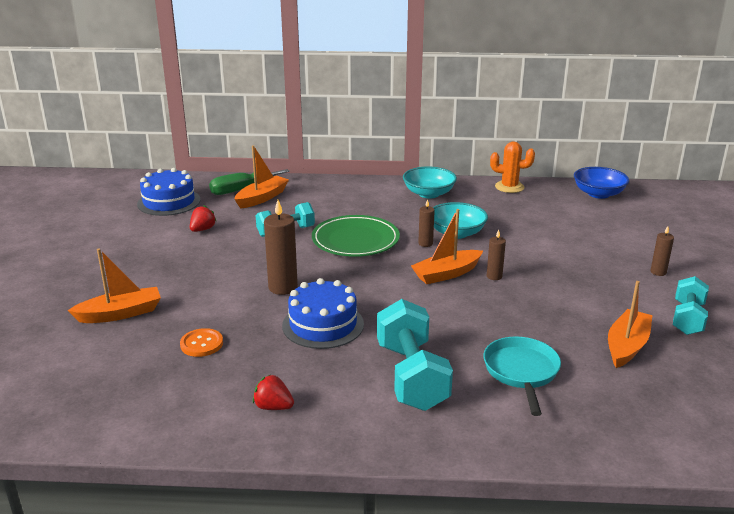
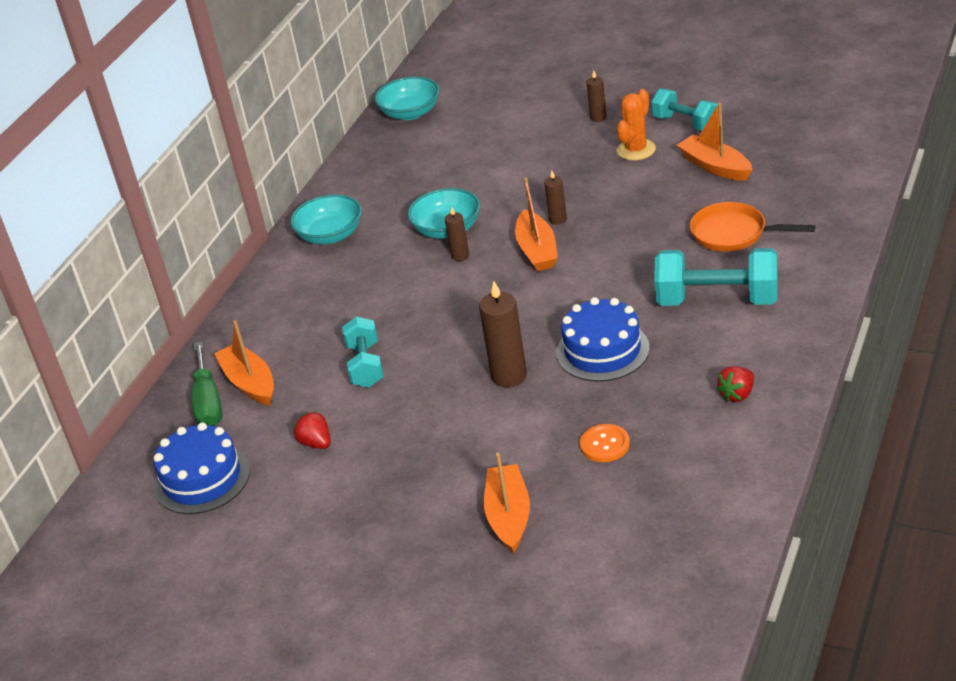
camera: 65 degrees left, 10 degrees up
green plate [312,215,400,257] -> none
turquoise pan [483,336,561,416] -> orange pan [690,202,815,252]
orange cactus [490,142,535,193] -> orange cactus moved to [617,89,656,161]
blue bowl [574,167,629,199] -> turquoise bowl [375,76,440,120]

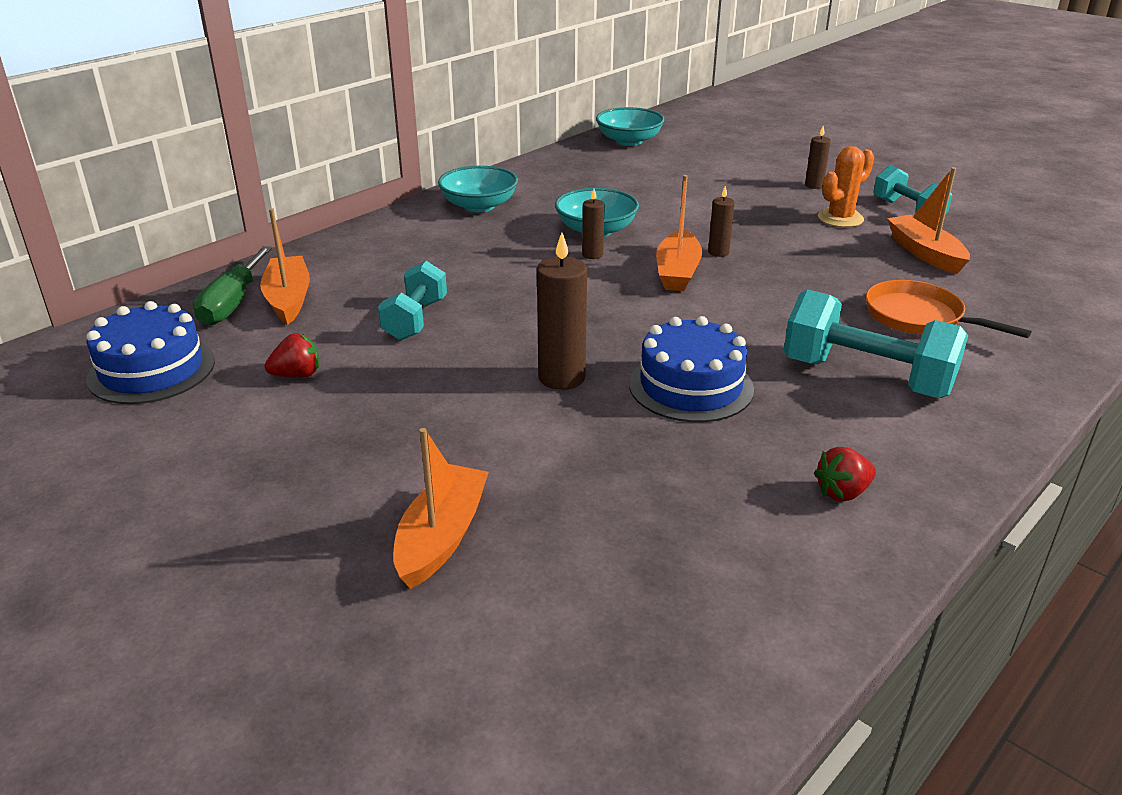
camera: 15 degrees right, 5 degrees down
red strawberry [293,411,331,449] -> red strawberry turned 90 degrees clockwise [265,333,319,378]
orange button [580,424,630,462] -> none

